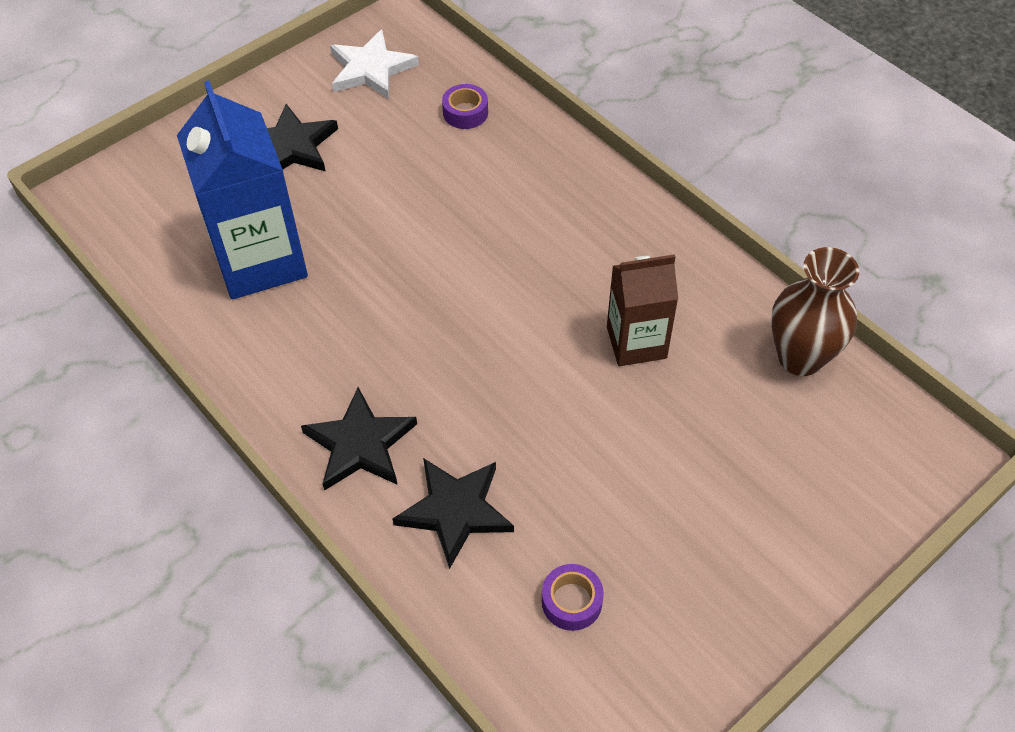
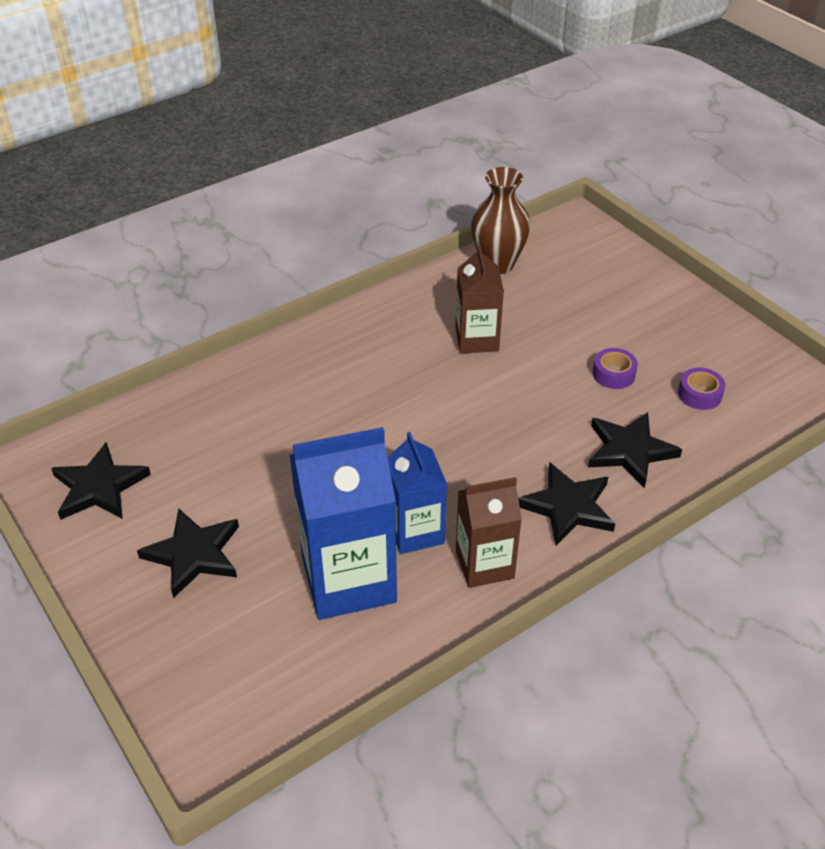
camera: 85 degrees left, 10 degrees down
white star [330,30,419,99] -> black star [51,442,151,520]
purple tape [442,84,488,129] -> purple tape moved to [593,348,638,389]
none -> blue carton [388,432,447,554]
none -> brown carton [456,477,522,588]

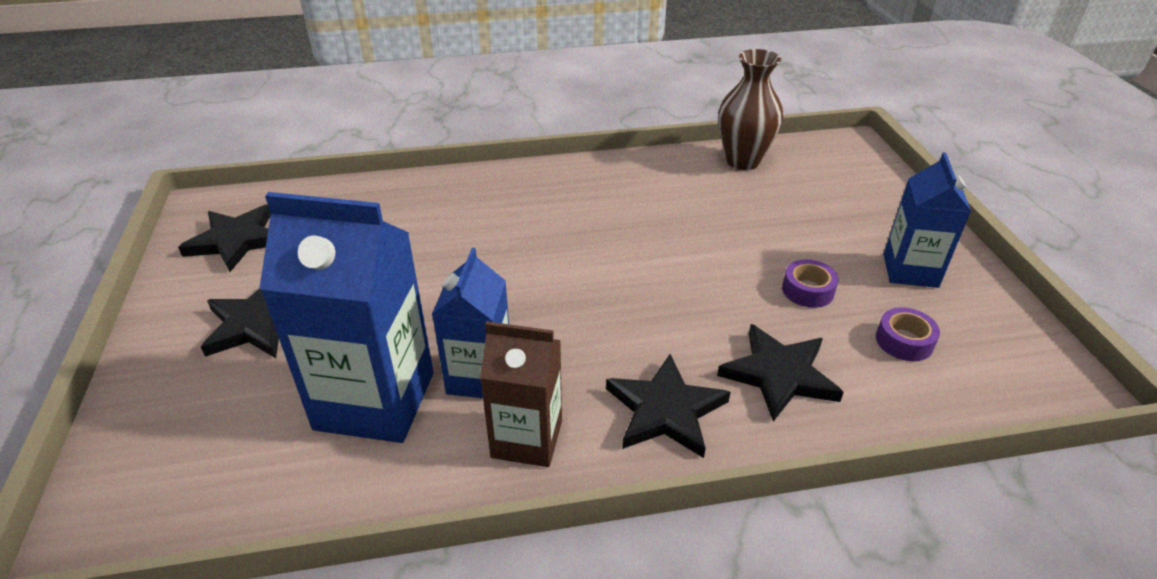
camera: 25 degrees right, 5 degrees down
brown carton [455,245,504,353] -> none
none -> blue carton [883,152,971,288]

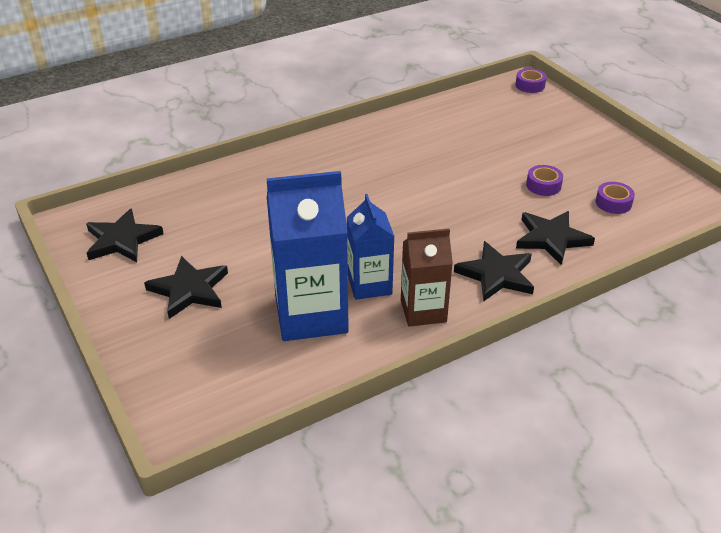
camera: 20 degrees left, 0 degrees up
brown vase [718,49,783,170] -> none
blue carton [883,152,971,288] -> none
none -> purple tape [515,68,547,93]

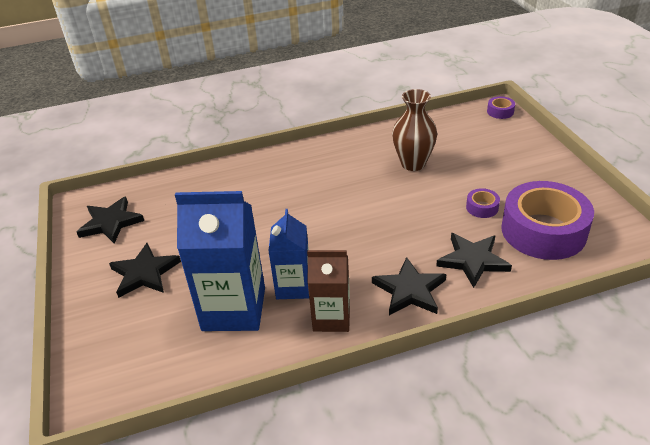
camera: 15 degrees right, 0 degrees up
purple tape [596,182,635,214] -> purple tape [501,181,594,260], size x2.47
none -> brown vase [392,89,437,171]

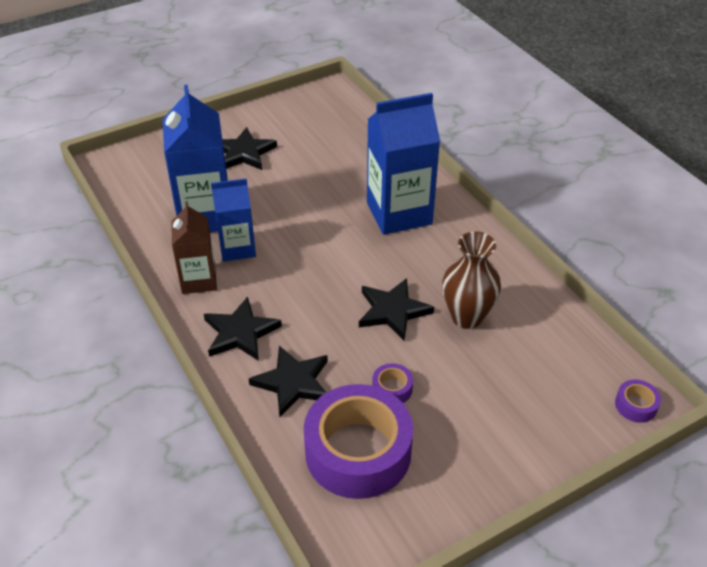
camera: 75 degrees right, 5 degrees up
black star [77,196,144,244] -> black star moved to [359,278,434,341]
none -> blue carton [367,93,440,235]

